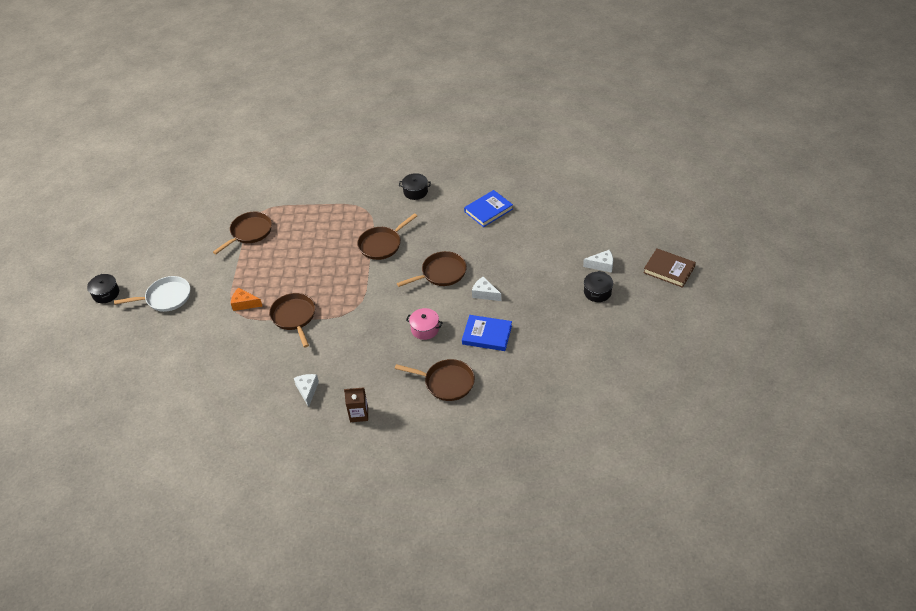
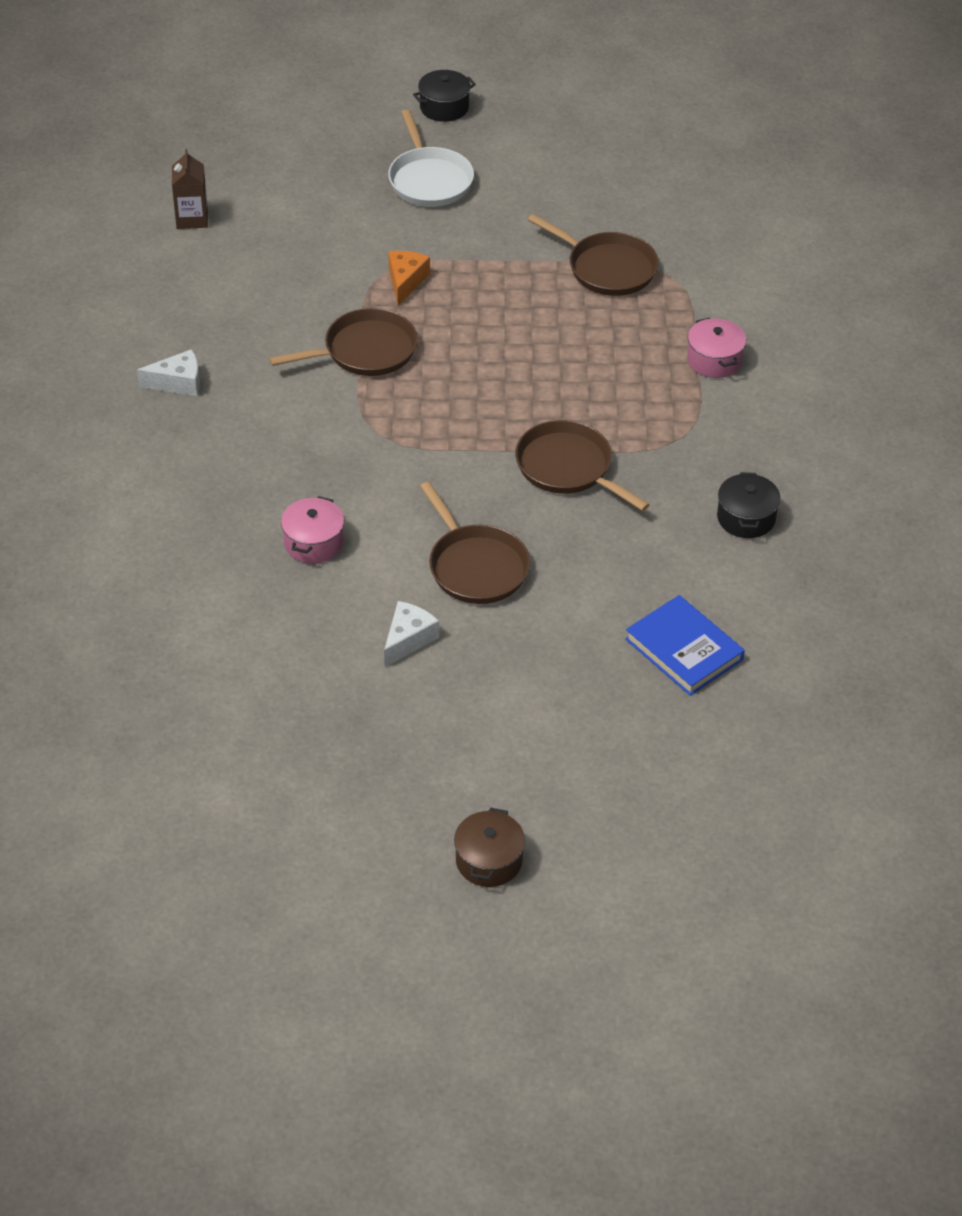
camera: 85 degrees right, 0 degrees up
brown carton [344,388,368,422] -> brown carton moved to [172,149,208,229]
brown pan [395,359,475,401] -> none
blue book [462,315,512,351] -> none
white cheese [583,250,613,273] -> brown pot [454,807,525,887]
black pot [584,271,613,302] -> none
brown book [643,248,696,288] -> none
none -> pink pot [687,318,746,378]

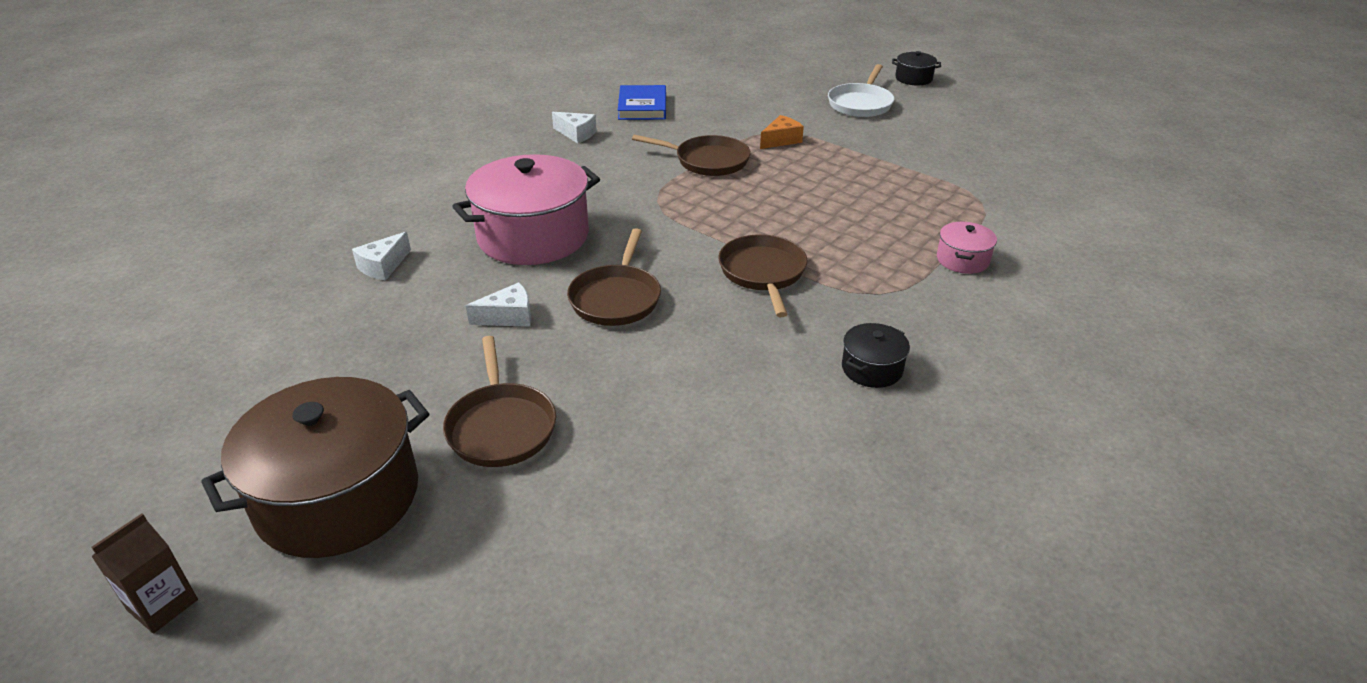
camera: 40 degrees right, 10 degrees down
brown carton [172,149,208,229] -> brown carton moved to [91,514,198,633]
pink pot [281,496,344,563] -> pink pot [452,154,600,265], size x2.22
brown pot [454,807,525,887] -> brown pot [201,377,429,558], size x2.22
brown pan [528,214,659,296] -> brown pan moved to [443,336,556,467]
blue book [625,595,745,696] -> blue book moved to [618,85,666,120]
none -> white cheese [352,232,411,281]

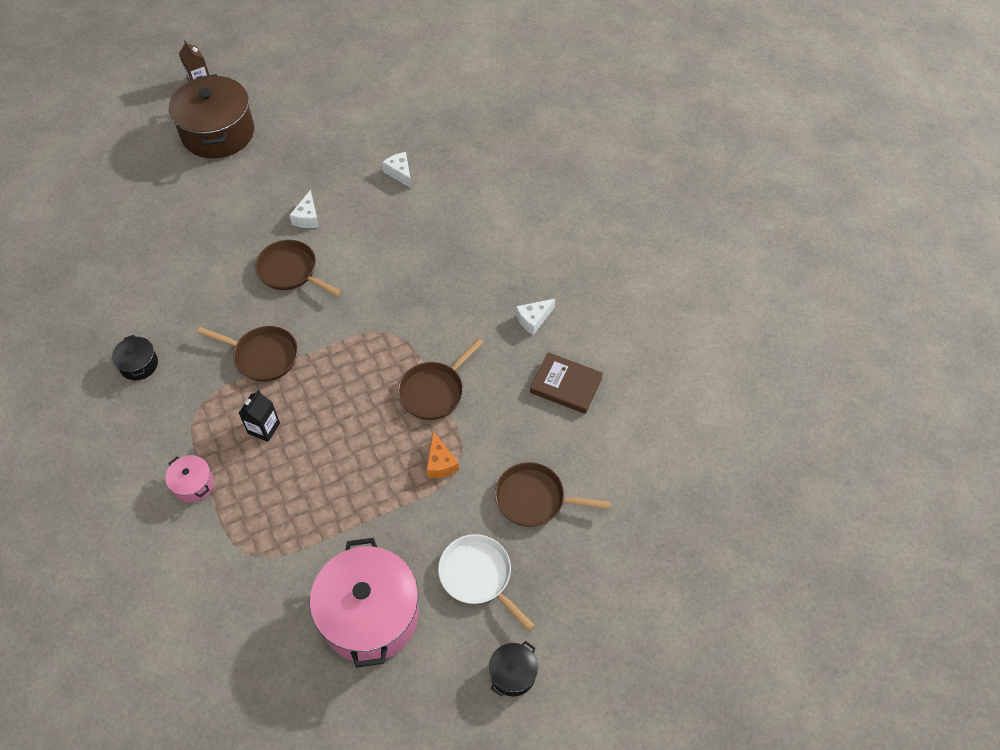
camera: 115 degrees right, 20 degrees up
brown pan [443,336,556,467] -> brown pan moved to [495,462,610,527]
pink pot [452,154,600,265] -> pink pot moved to [310,538,419,668]
blue book [618,85,666,120] -> brown book [530,352,603,414]
none -> black carton [238,390,280,442]

